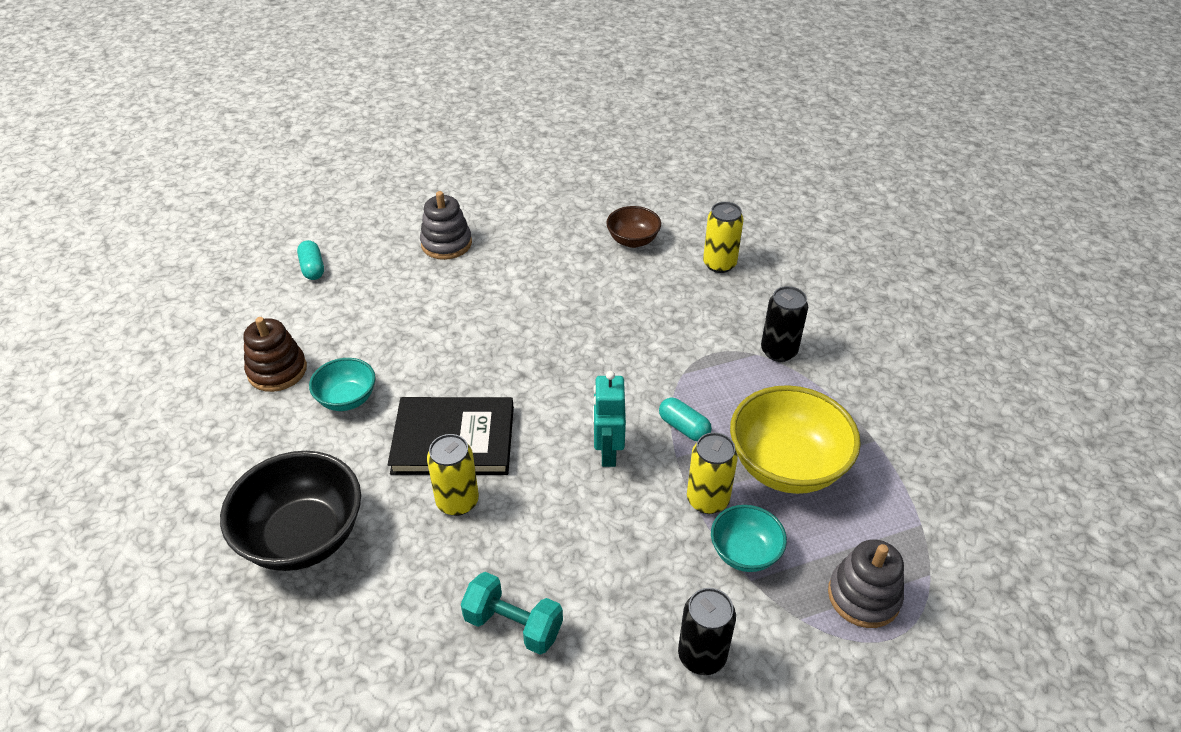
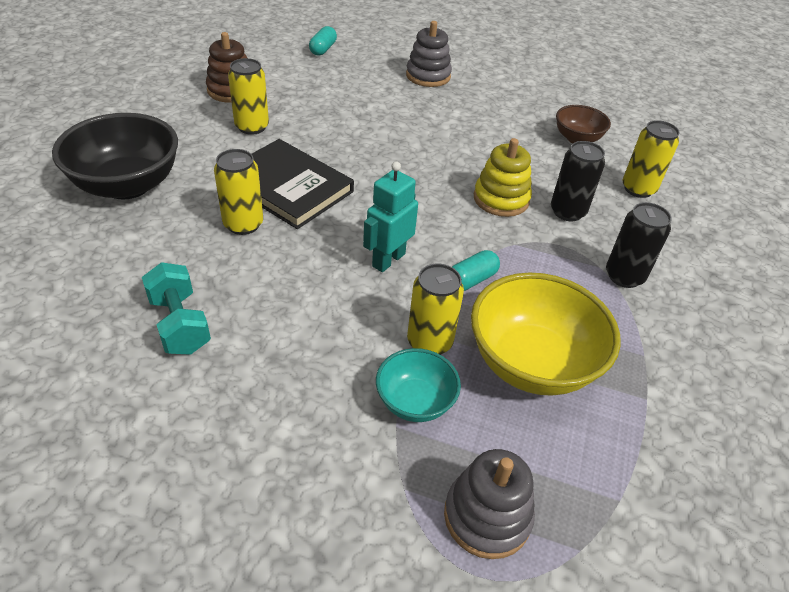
camera: 35 degrees right, 0 degrees up
turquoise bowl [309,358,376,411] -> yellow can [228,58,269,135]
turquoise capsule [659,398,712,441] -> turquoise capsule turned 60 degrees clockwise [452,250,500,291]
black can [678,588,736,675] -> black can moved to [551,141,605,221]
none -> yellow stacking toy [474,138,532,217]

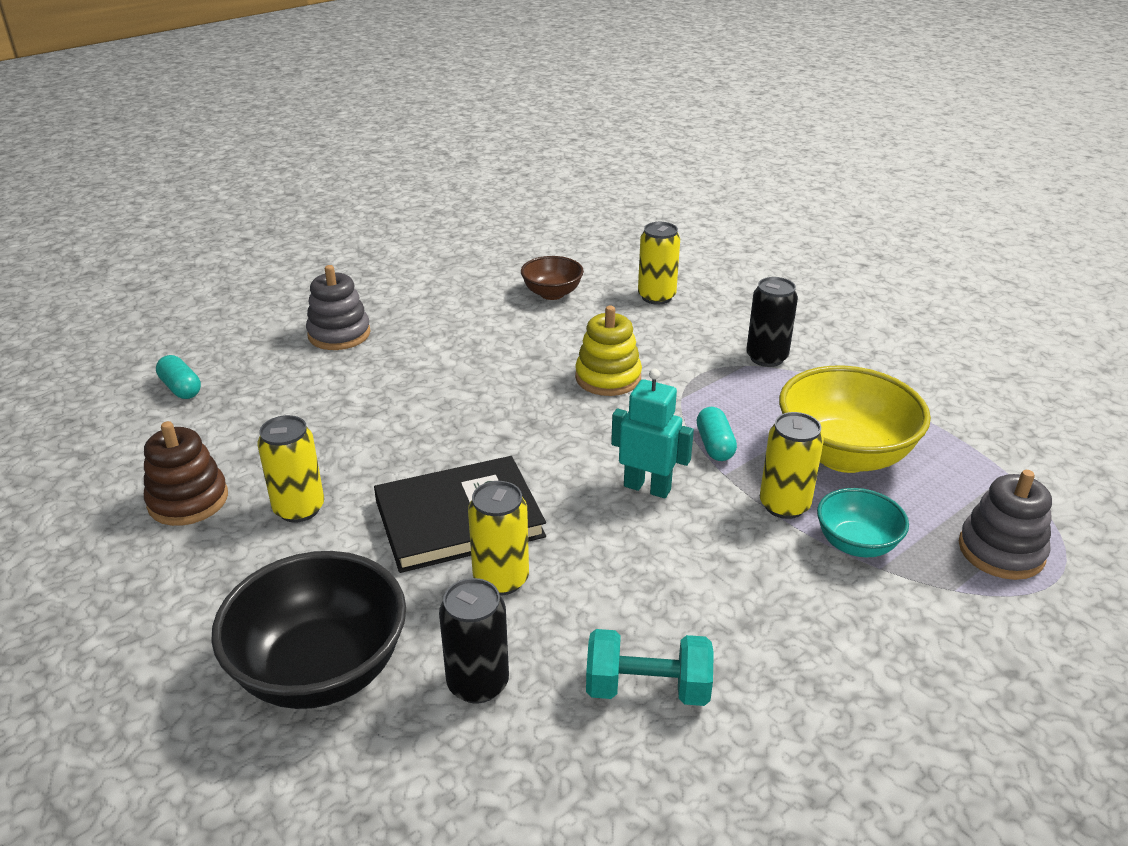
camera: 55 degrees left, 10 degrees down
turquoise robot [363,161,418,272] -> turquoise robot turned 135 degrees clockwise [611,369,694,498]
black can [551,141,605,221] -> black can moved to [439,578,509,703]

